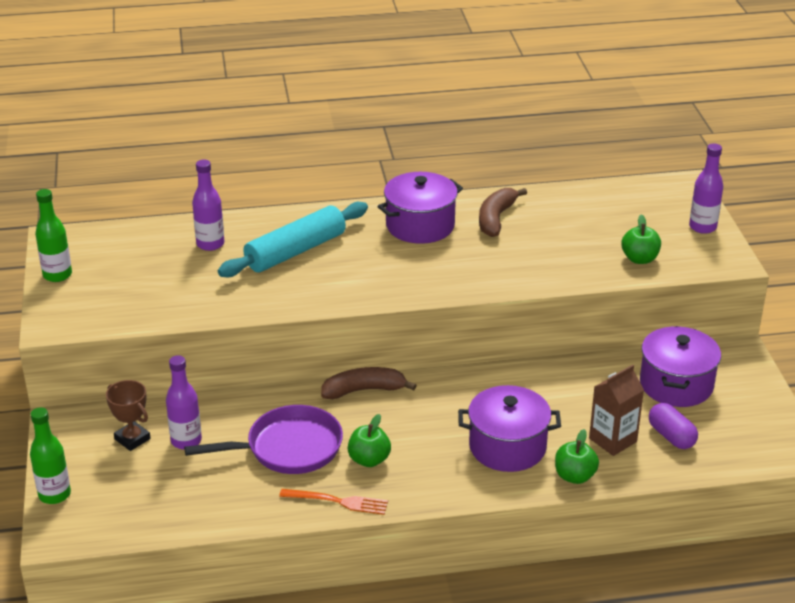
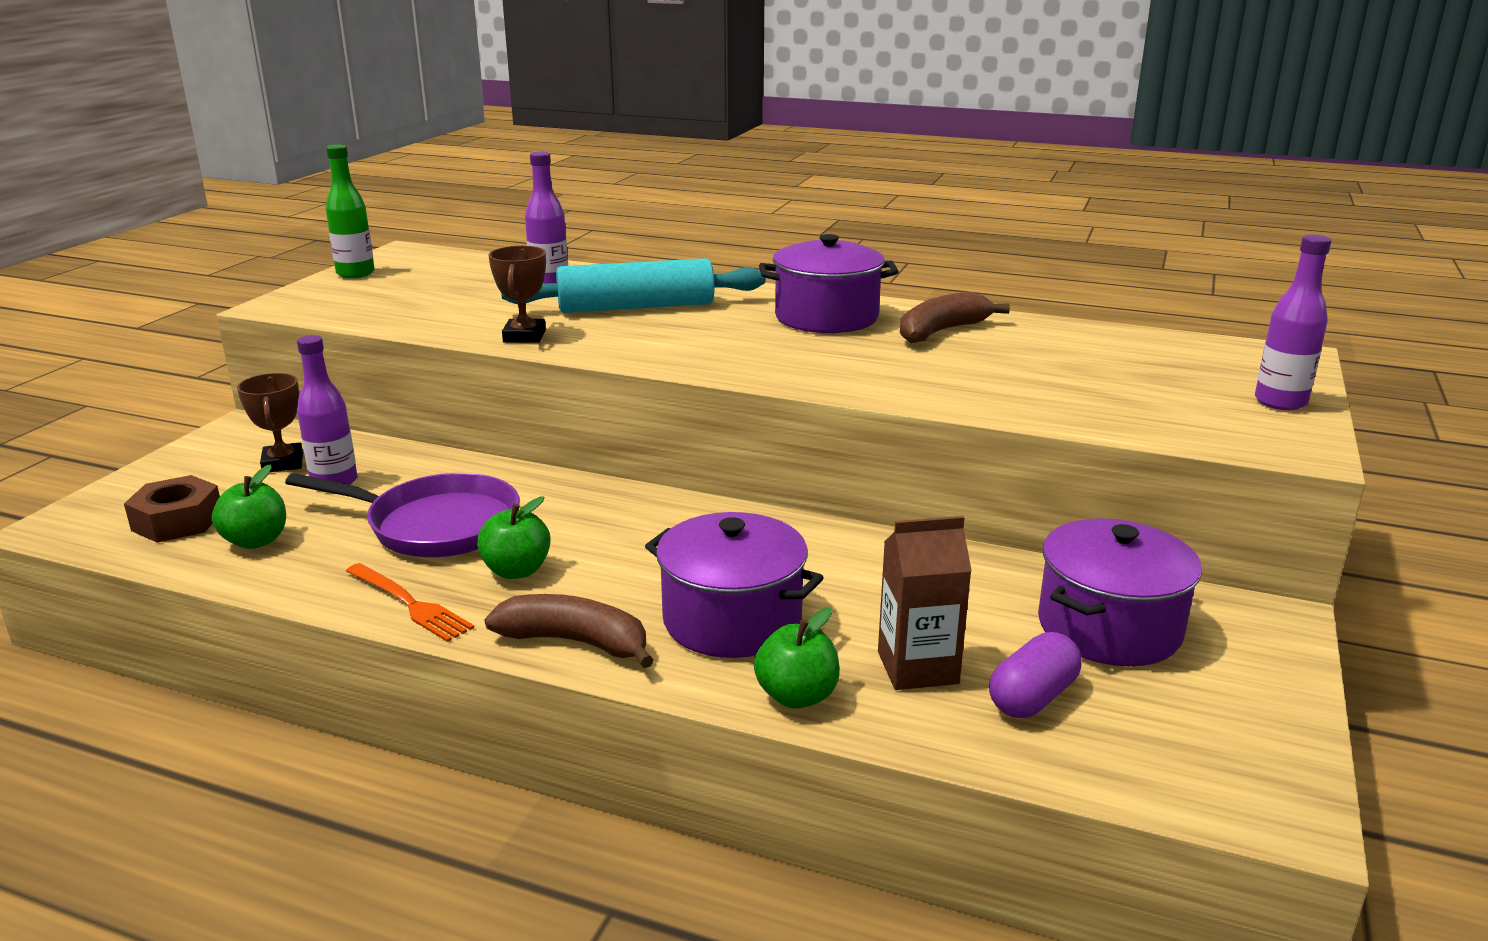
camera: 30 degrees right, 10 degrees down
green bottle [30,407,71,504] -> none
brown banana [321,367,417,399] -> brown banana moved to [484,594,654,668]
green apple [621,214,661,264] -> green apple moved to [212,464,286,549]
purple capsule [649,403,698,449] -> purple capsule turned 45 degrees clockwise [989,632,1082,718]
none -> brown nut [124,475,220,543]
none -> brown trophy [488,246,546,343]

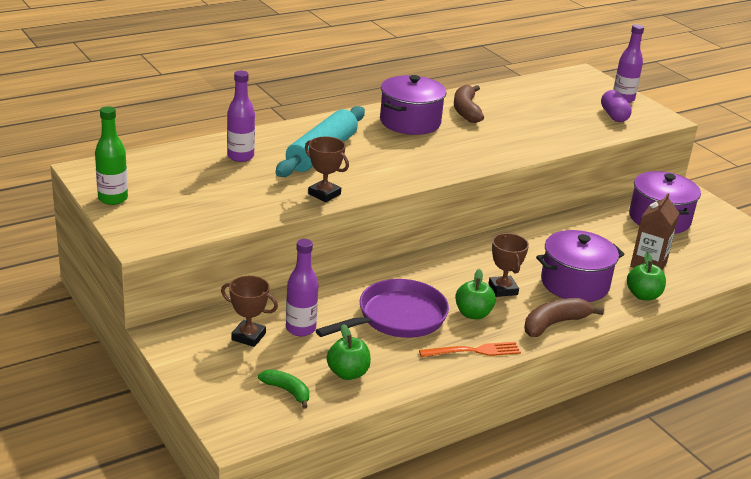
camera: 55 degrees left, 5 degrees up
brown nut [124,475,220,543] -> green banana [258,369,309,408]
purple capsule [989,632,1082,718] -> purple capsule moved to [601,90,632,122]
none -> brown trophy [488,233,529,297]

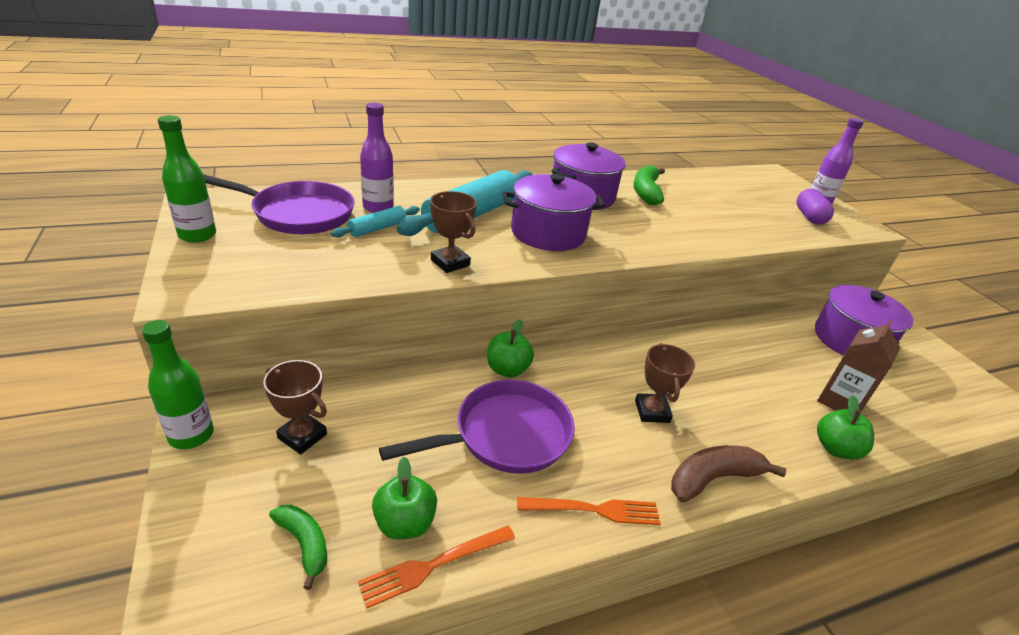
camera: 10 degrees right, 5 degrees up
purple bottle [286,239,319,336] -> none
brown banana [454,85,484,123] -> green banana [633,165,665,205]
green apple [455,269,496,319] -> green apple moved to [487,319,534,377]
purple pot [536,230,625,302] -> purple pot moved to [502,174,606,251]
none -> green bottle [142,320,214,449]
none -> purple pan [204,175,355,234]
none -> turquoise rolling pin [331,206,420,238]
none -> orange fork [358,525,515,609]

